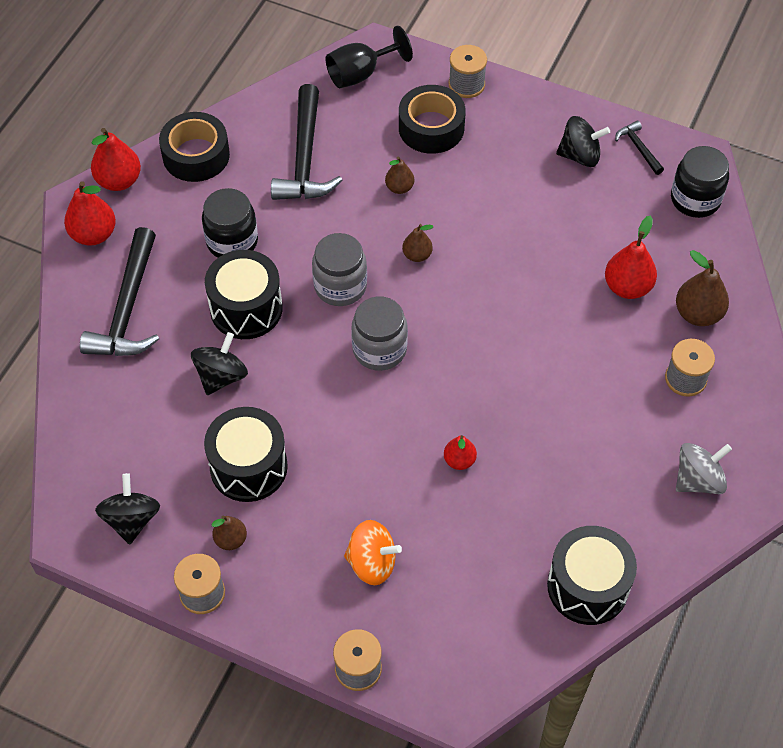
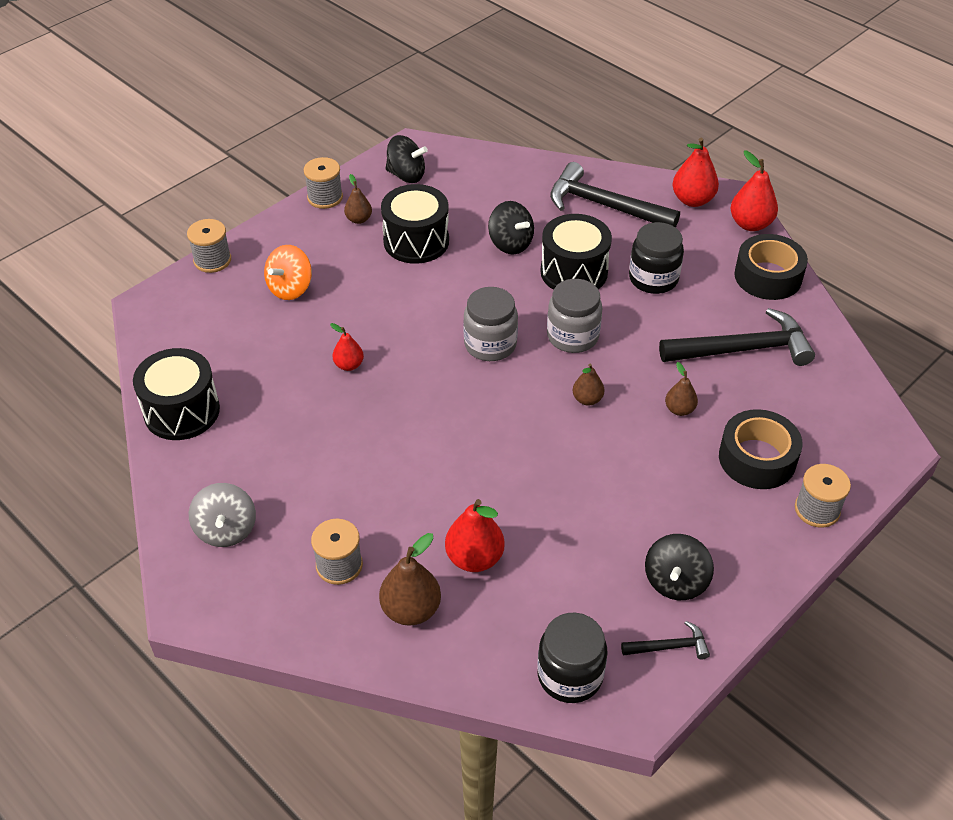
camera: 110 degrees right, 10 degrees down
black hammer [271,84,342,200] -> black hammer turned 150 degrees clockwise [659,308,815,366]
black goblet [325,26,413,88] -> none

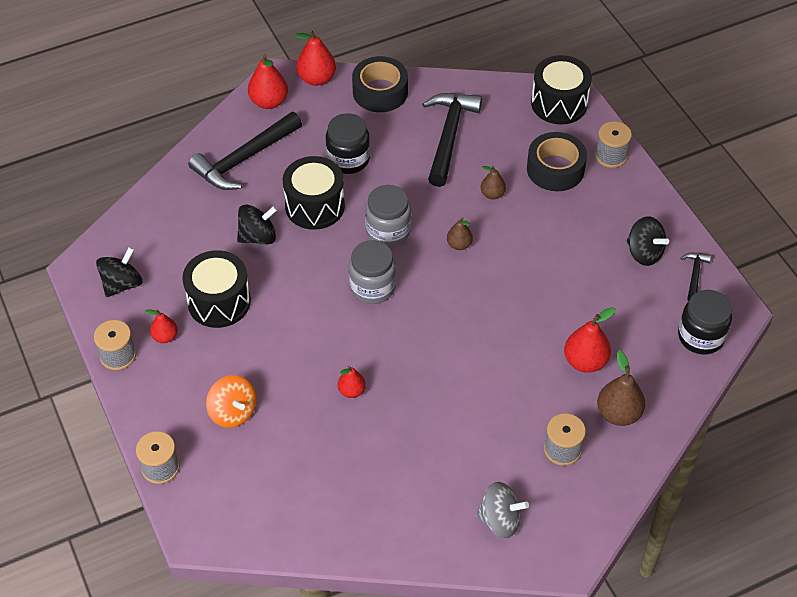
camera: 70 degrees left, 5 degrees up
black drum [133,348,220,440] -> black drum moved to [531,55,592,124]
brown pear [344,174,372,224] -> red pear [145,309,178,343]

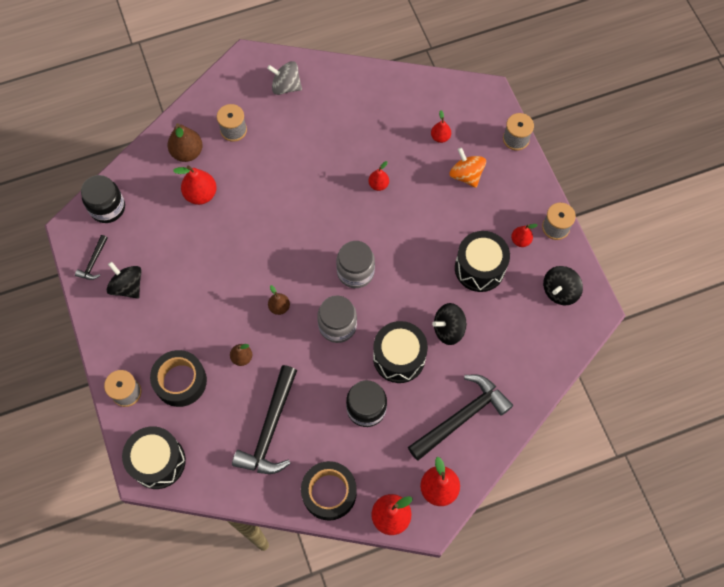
camera: 175 degrees left, 15 degrees up
none -> red pear [431,110,451,143]

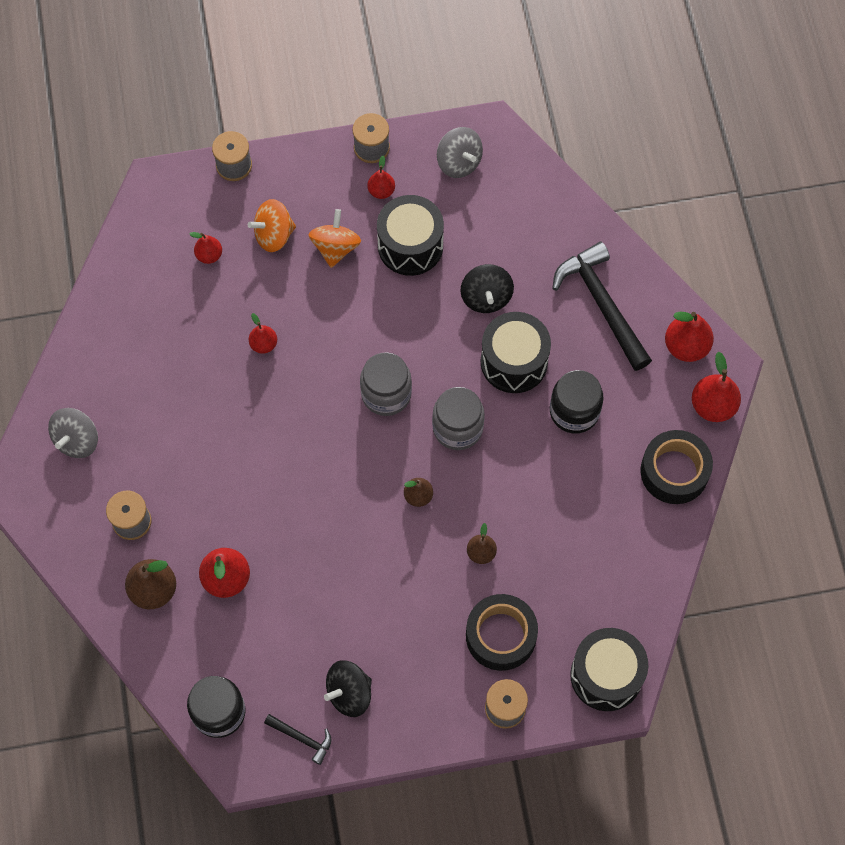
camera: 80 degrees left, 0 degrees up
black hammer [232,365,297,474] -> none
black spinning top [543,266,583,305] -> grey spinning top [437,127,483,178]
none -> orange spinning top [309,209,361,268]

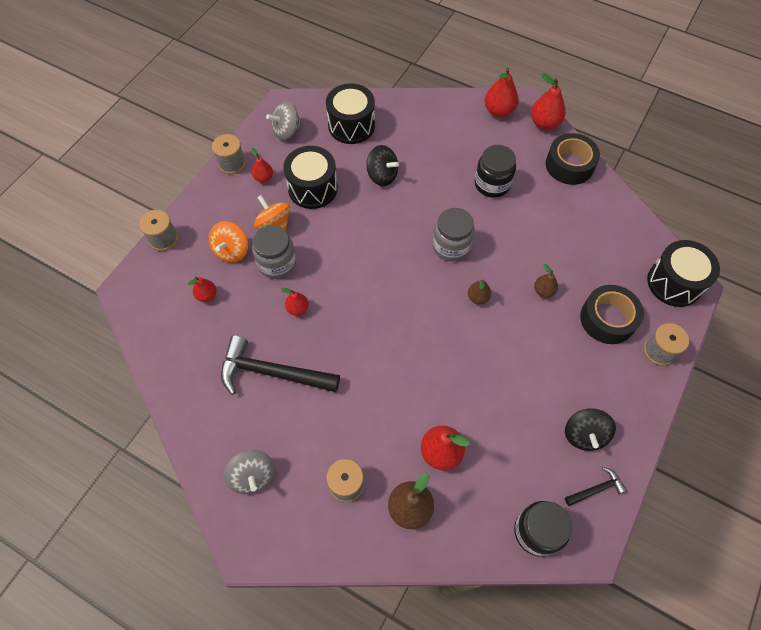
camera: 50 degrees left, 5 degrees down
grey jar [360,352,412,416] -> grey jar moved to [252,225,296,279]
grey spinning top [437,127,483,178] -> grey spinning top turned 150 degrees clockwise [266,101,302,140]
black drum [481,312,551,393] -> black drum moved to [326,83,375,144]
black hammer [552,242,652,371] -> black hammer moved to [221,335,340,395]

